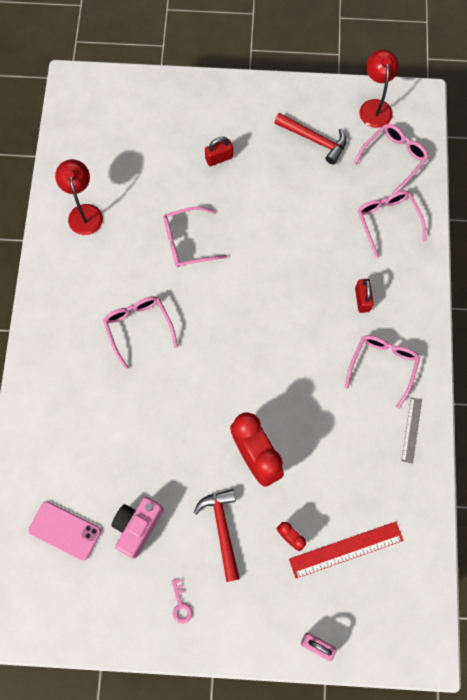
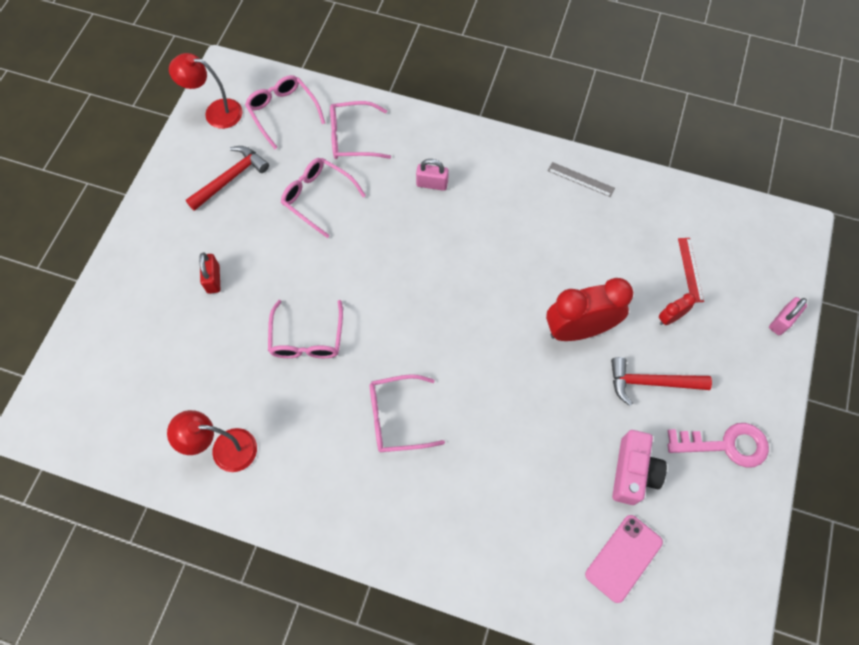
camera: 75 degrees left, 5 degrees down
pink camera [111,497,164,559] -> pink camera turned 120 degrees counterclockwise [612,430,667,505]
pink key [172,579,192,624] -> pink key [667,423,769,468], size x2.08
red ruler [289,522,404,578] -> red ruler [678,238,704,303], size x0.60
pink glasses [345,335,420,408] -> pink glasses moved to [281,158,366,238]
red padlock [355,279,374,313] -> pink padlock [416,159,449,191]

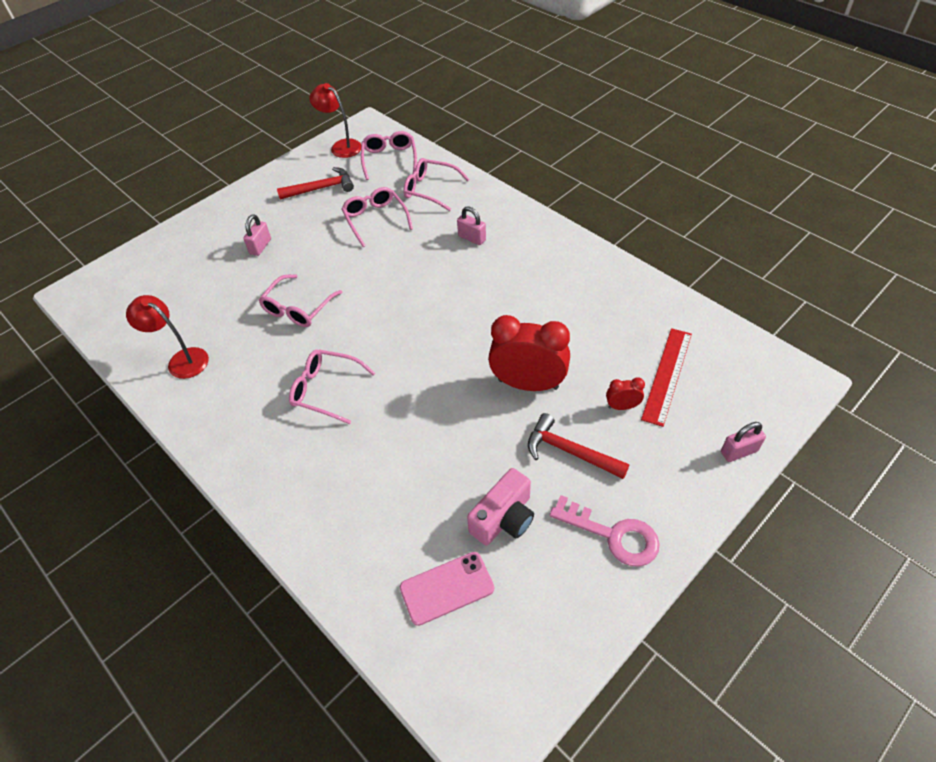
camera: 30 degrees right, 15 degrees down
red padlock [199,253,220,294] -> pink padlock [243,214,271,256]
grey ruler [548,162,615,197] -> none
red ruler [678,238,704,303] -> red ruler [641,328,692,427], size x1.66

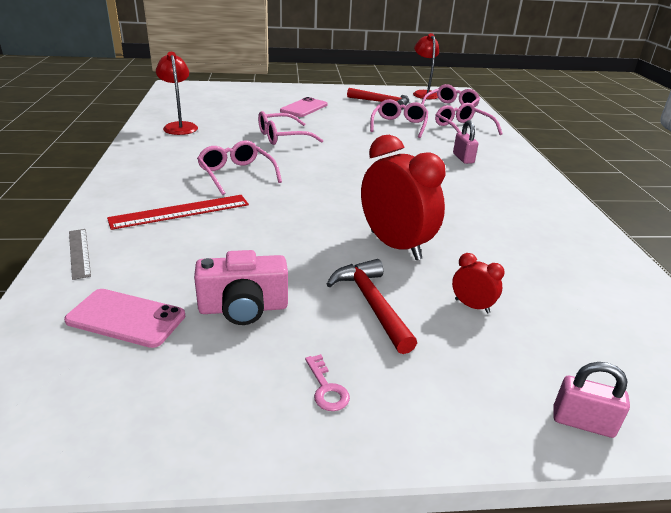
camera: 35 degrees right, 20 degrees down
pink padlock [243,214,271,256] -> pink phone [280,97,327,117]
pink key [550,495,660,567] -> pink key [305,354,350,411], size x0.48
red ruler [641,328,692,427] -> red ruler moved to [107,195,249,230]
none -> grey ruler [69,229,91,280]

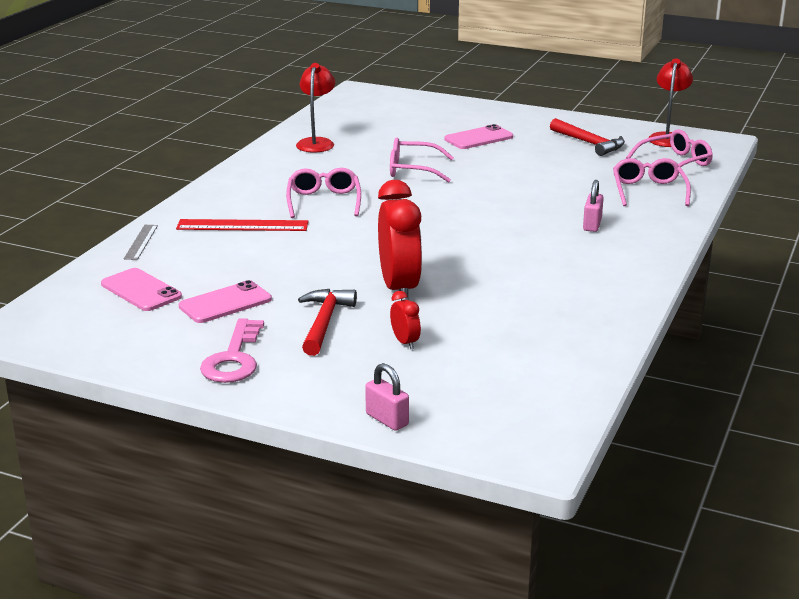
camera: 30 degrees right, 5 degrees down
pink camera [194,250,288,325] -> pink phone [179,280,272,323]
pink key [305,354,350,411] -> pink key [200,318,264,383], size x2.08
pink glasses [370,99,428,138] -> none

